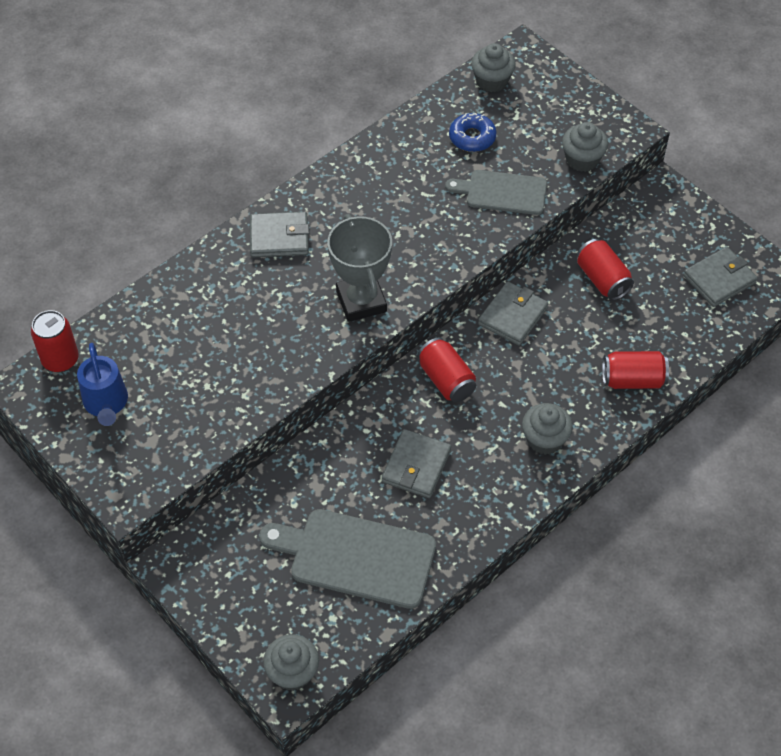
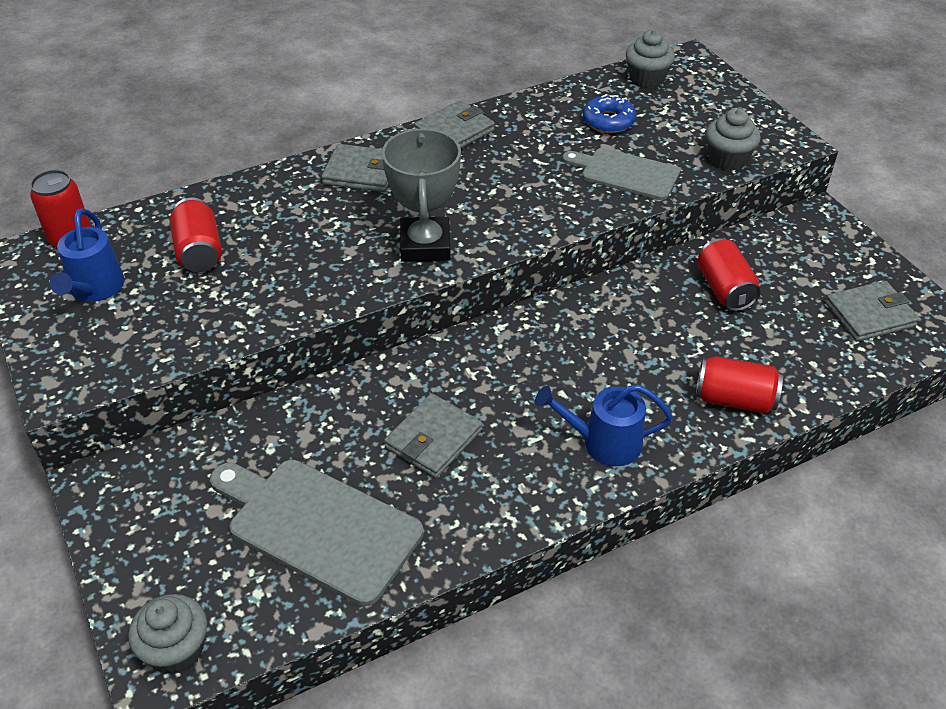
camera: 15 degrees right, 10 degrees down
red can [418,338,476,402] -> red can moved to [170,198,222,272]
grey wallet [478,282,549,346] -> grey wallet moved to [414,101,495,148]
grey cupcake [522,403,573,455] -> blue watering can [535,385,673,466]

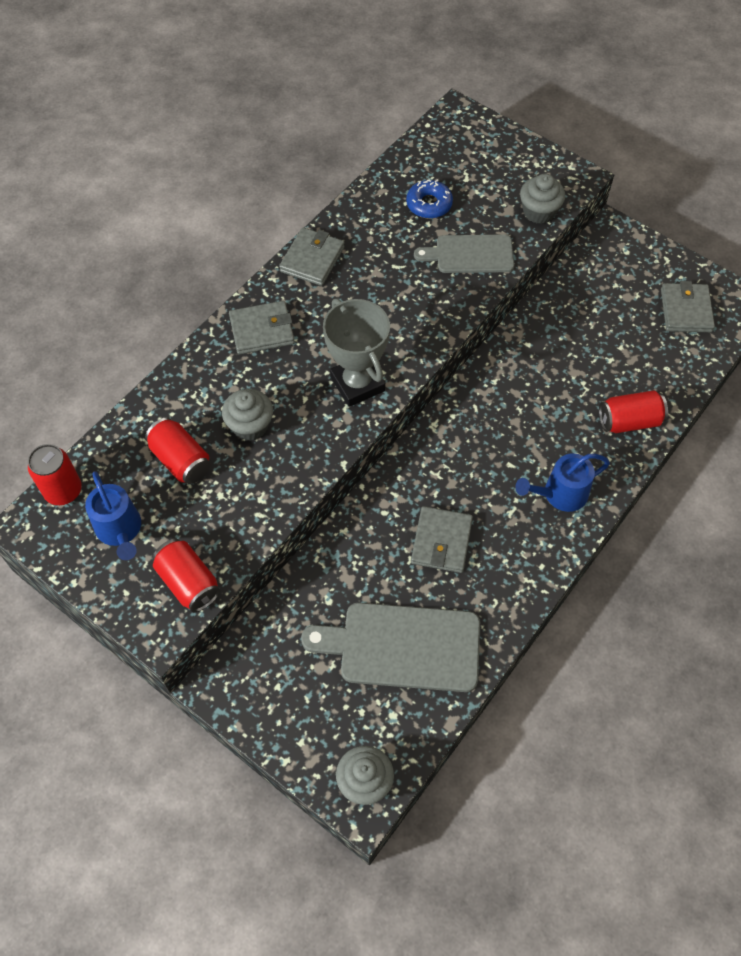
camera: 25 degrees left, 15 degrees up
grey cupcake [626,30,675,88] -> grey cupcake moved to [222,389,273,441]
red can [697,238,761,311] -> red can moved to [152,539,220,612]
grey wallet [825,281,919,342] -> grey wallet turned 45 degrees counterclockwise [661,281,715,332]

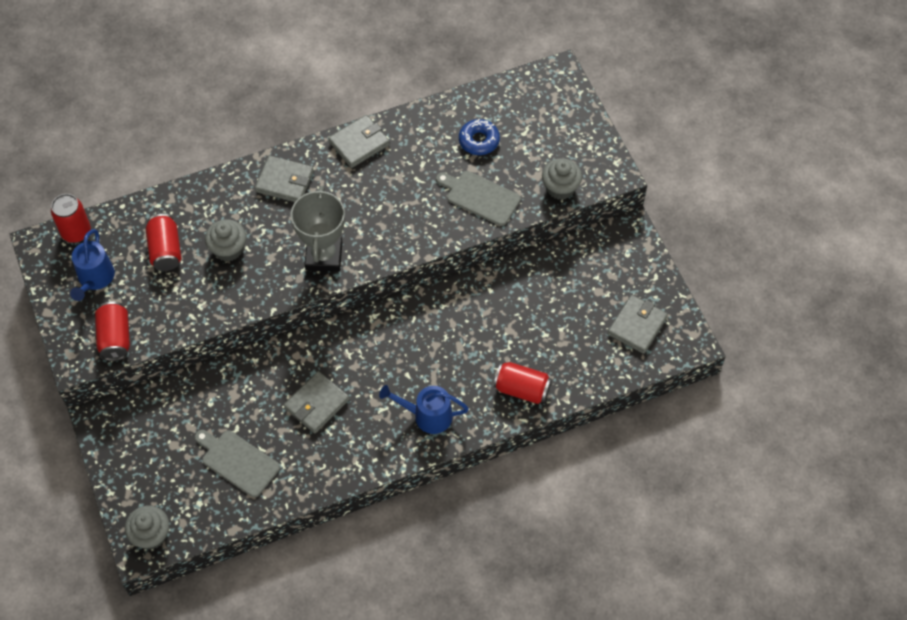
camera: 30 degrees right, 0 degrees up
grey cutting board [301,603,480,692] -> grey cutting board [195,430,280,497], size x0.65

